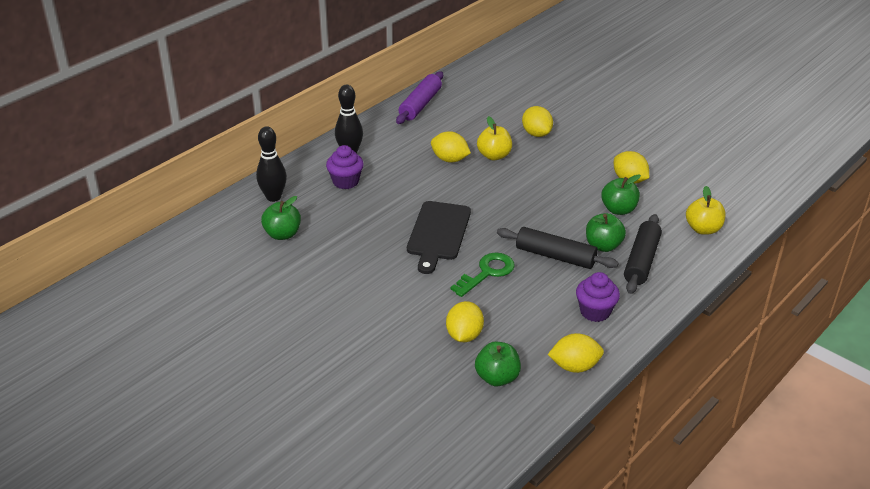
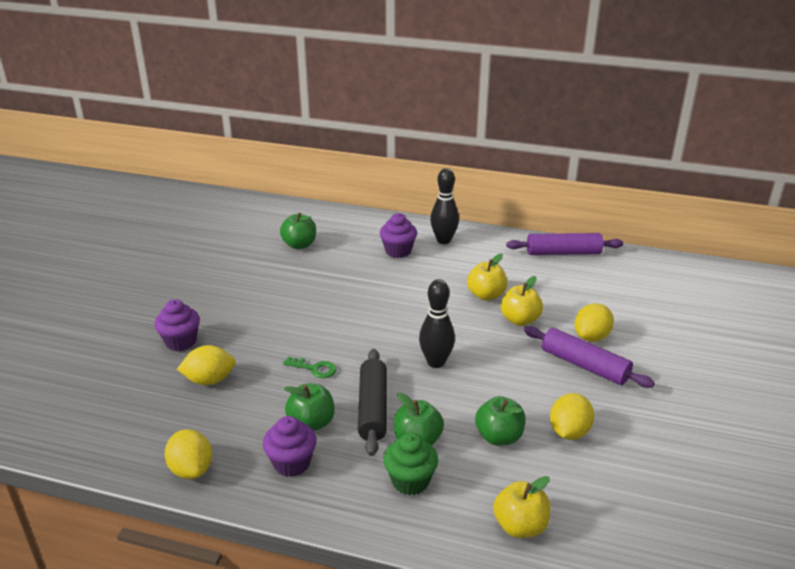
camera: 65 degrees right, 5 degrees down
black bowling pin [256,126,287,202] -> black bowling pin moved to [419,279,455,368]
black cutting board [407,201,471,274] -> none
yellow lemon [431,131,471,163] -> yellow apple [467,253,508,301]
green key [450,253,515,297] -> green key [283,357,337,378], size x0.64
green apple [475,342,521,386] -> green apple moved to [284,384,335,431]
black rolling pin [624,214,662,294] -> green cupcake [384,433,438,495]
none -> purple cupcake [155,299,200,351]
none -> purple rolling pin [524,326,655,388]

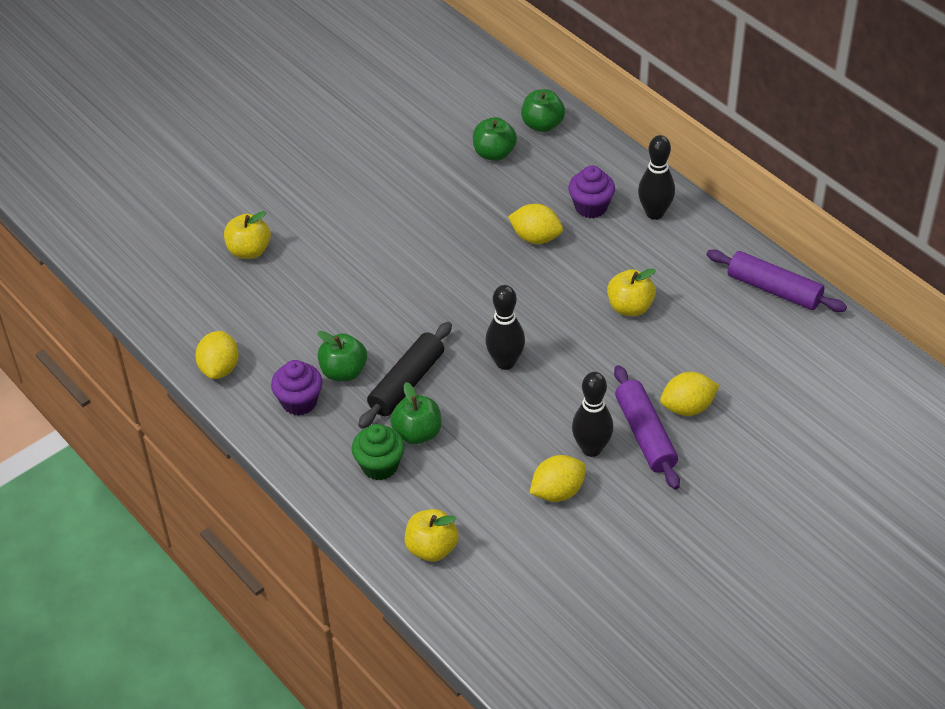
camera: 35 degrees right, 15 degrees up
purple cupcake [155,299,200,351] -> none
yellow lemon [177,345,236,385] -> yellow lemon moved to [508,204,563,244]
green key [283,357,337,378] -> none
green apple [475,396,526,446] -> green apple moved to [521,89,565,132]
yellow apple [501,276,543,326] -> yellow apple moved to [224,211,271,259]
none -> black bowling pin [572,372,613,457]

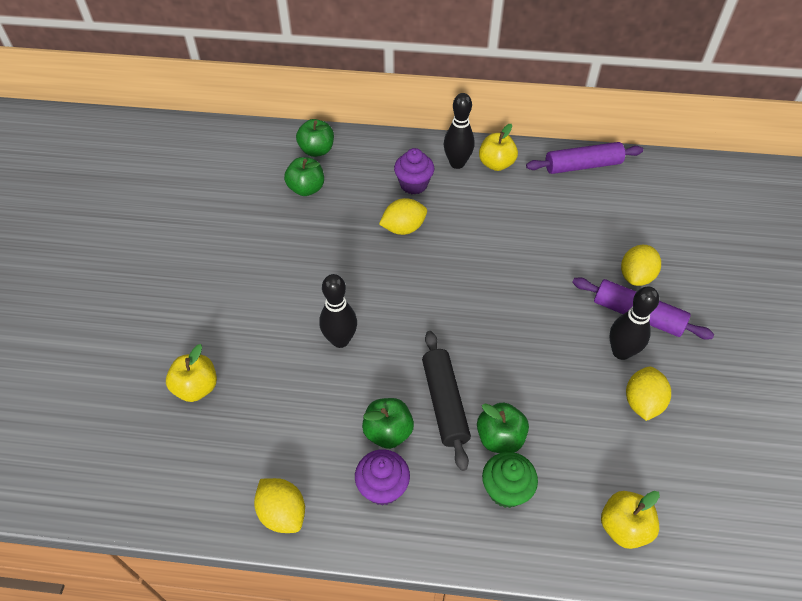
camera: 45 degrees left, 5 degrees up
black bowling pin [485,285,525,370] -> black bowling pin moved to [319,274,357,348]
yellow apple [607,269,656,316] -> yellow apple moved to [479,124,518,171]

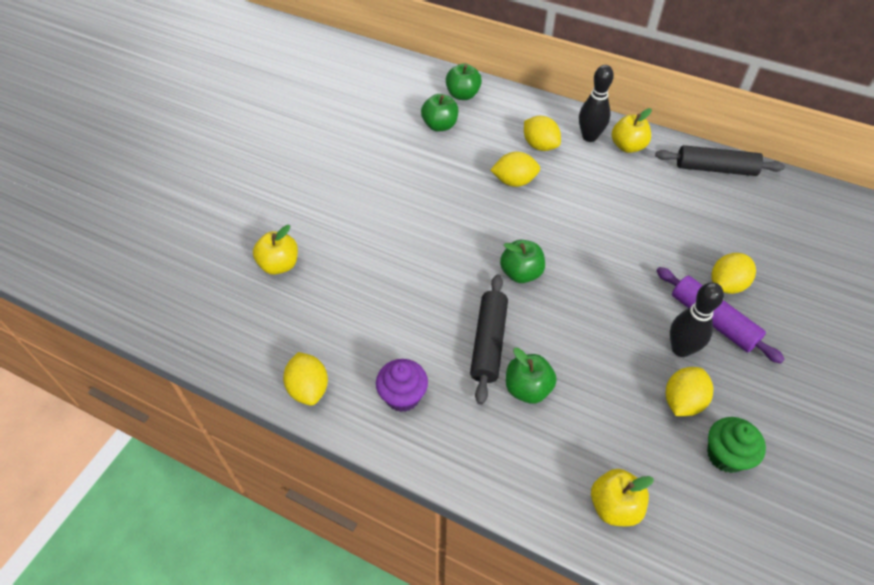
camera: 20 degrees right, 0 degrees up
black bowling pin [319,274,357,348] -> none
green apple [362,398,414,449] -> green apple moved to [500,240,545,283]
purple cupcake [394,148,434,195] -> yellow lemon [524,116,561,151]
green cupcake [482,452,538,508] -> green cupcake moved to [707,417,766,473]
purple rolling pin [526,142,643,174] -> black rolling pin [655,145,785,176]

